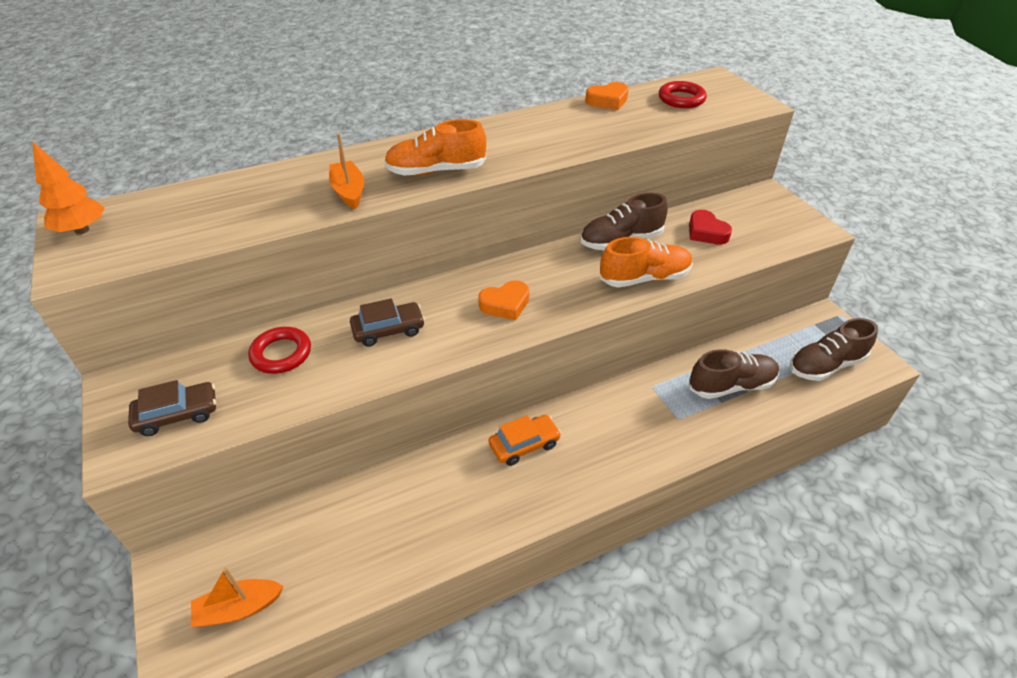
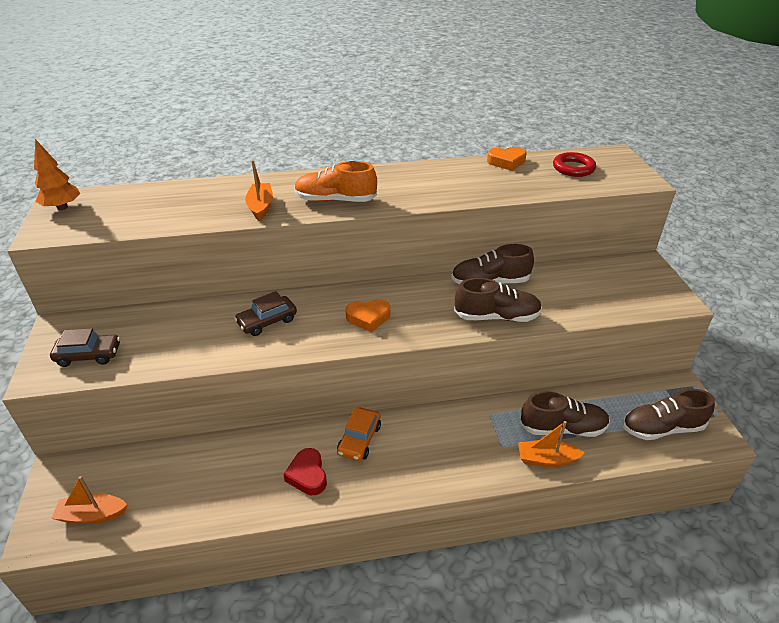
camera: 15 degrees right, 5 degrees down
red ring [248,327,311,374] -> none
brown car [350,298,425,347] -> brown car turned 150 degrees clockwise [234,291,297,336]
orange car [489,415,561,466] -> orange car turned 120 degrees clockwise [337,408,381,461]
orange shoe [600,237,693,287] -> brown shoe [454,278,542,322]
red heart [689,210,732,245] -> red heart moved to [283,448,327,495]
none -> orange boat [518,421,585,467]

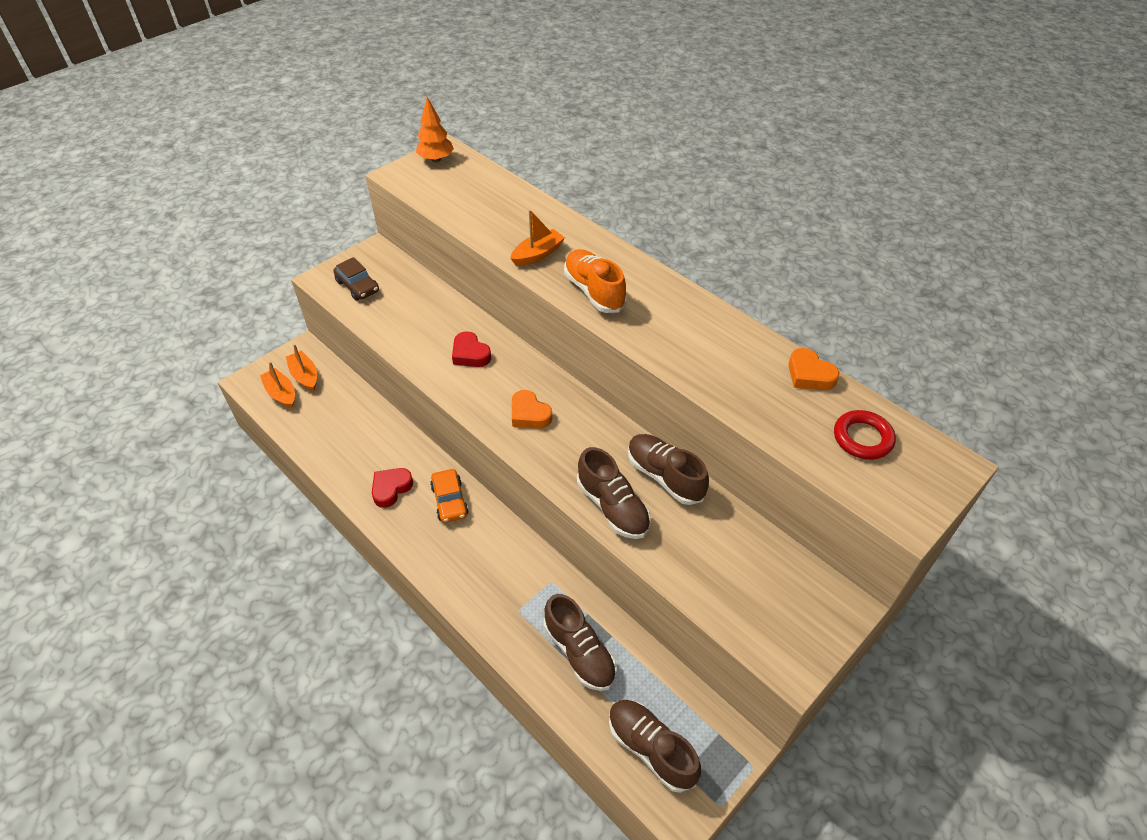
camera: 55 degrees right, 10 degrees up
brown car [234,291,297,336] -> red heart [452,331,491,367]
orange car [337,408,381,461] -> orange car turned 90 degrees counterclockwise [430,469,469,523]
orange boat [518,421,585,467] -> orange boat moved to [286,344,317,391]

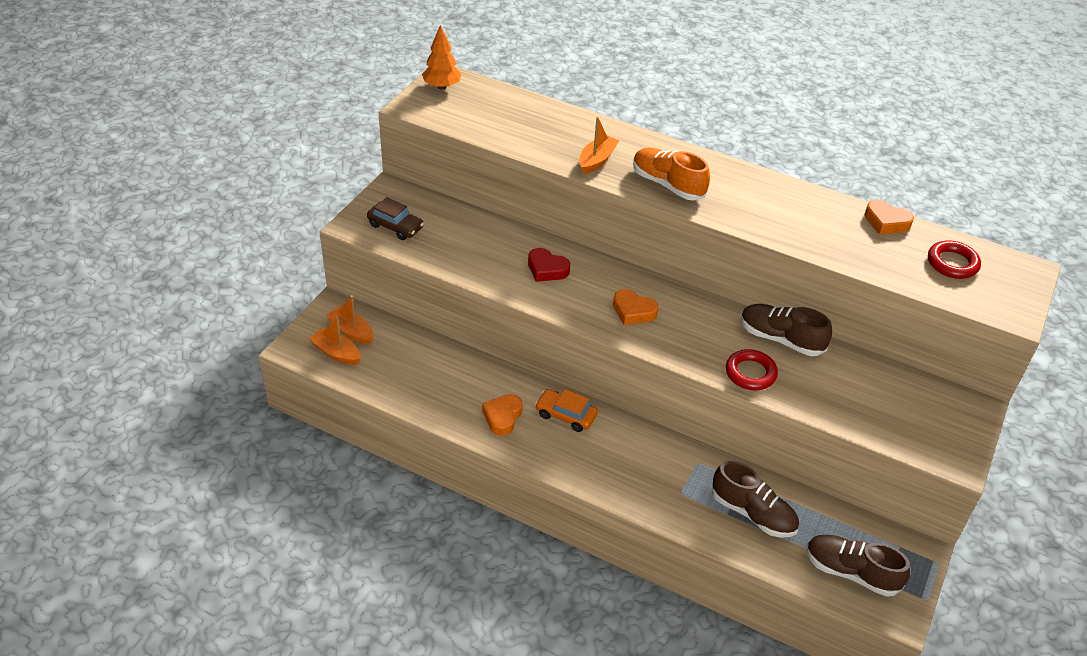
camera: 20 degrees left, 5 degrees down
red heart [372,468,413,508] -> orange heart [482,394,523,436]
orange car [430,469,469,523] -> orange car turned 150 degrees clockwise [535,389,598,432]
brown shoe [577,447,651,539] -> red ring [726,349,778,390]

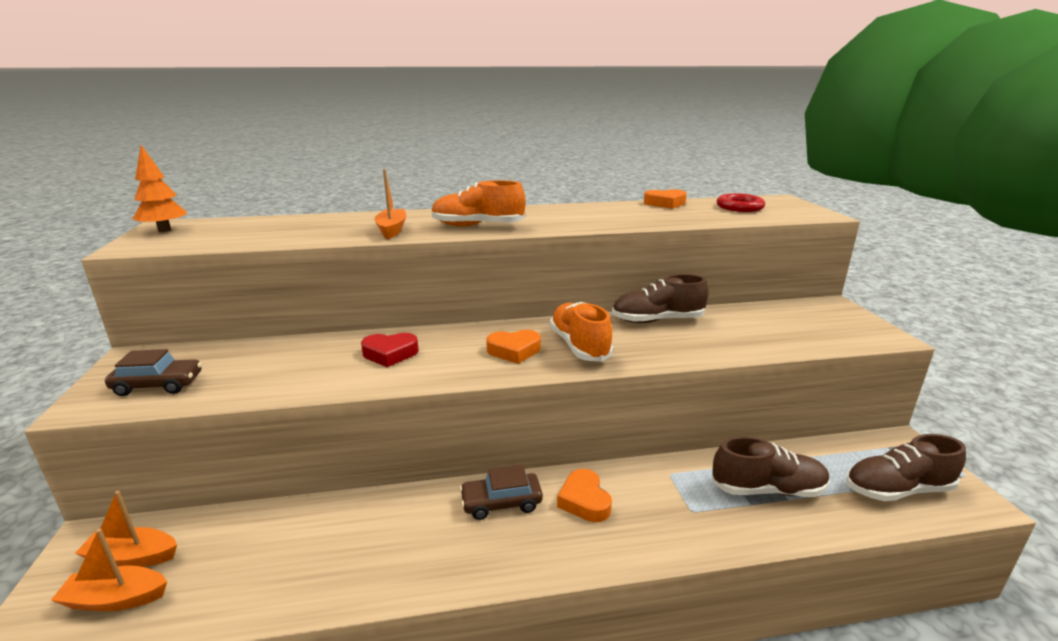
camera: 35 degrees left, 20 degrees down
orange heart [482,394,523,436] -> orange heart moved to [557,469,612,522]
orange car [535,389,598,432] -> brown car [460,465,543,520]
red ring [726,349,778,390] -> none
none -> orange shoe [550,302,613,362]

